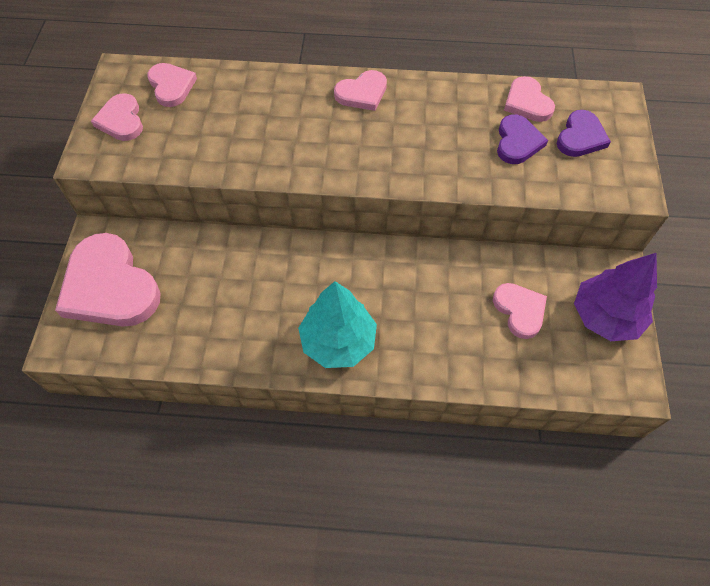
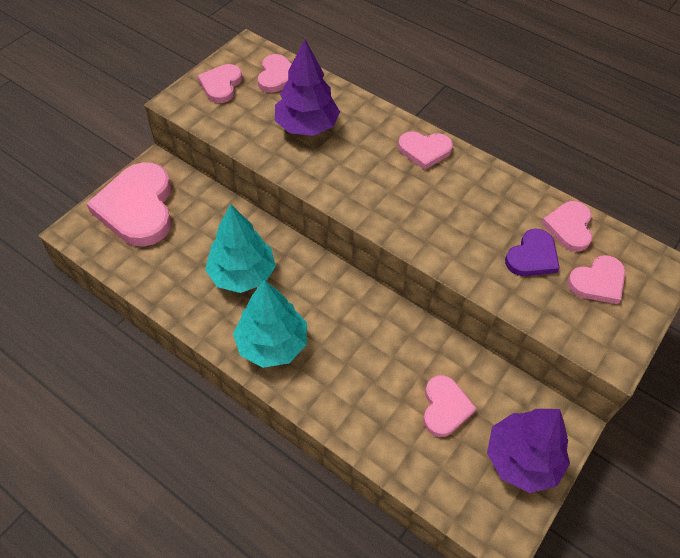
camera: 30 degrees right, 5 degrees down
purple heart [557,110,611,157] -> pink heart [567,255,625,304]
none -> turquoise tree [205,204,276,293]
none -> purple tree [275,39,340,136]

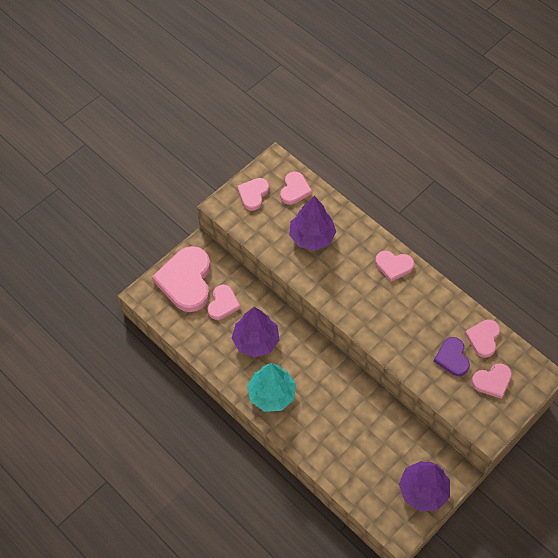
camera: 10 degrees right, 5 degrees up
turquoise tree [205,204,276,293] -> purple tree [232,307,279,357]
pink heart [423,375,477,437] -> pink heart moved to [208,285,240,320]
purple heart [505,228,560,276] -> purple heart turned 120 degrees clockwise [434,337,470,376]

